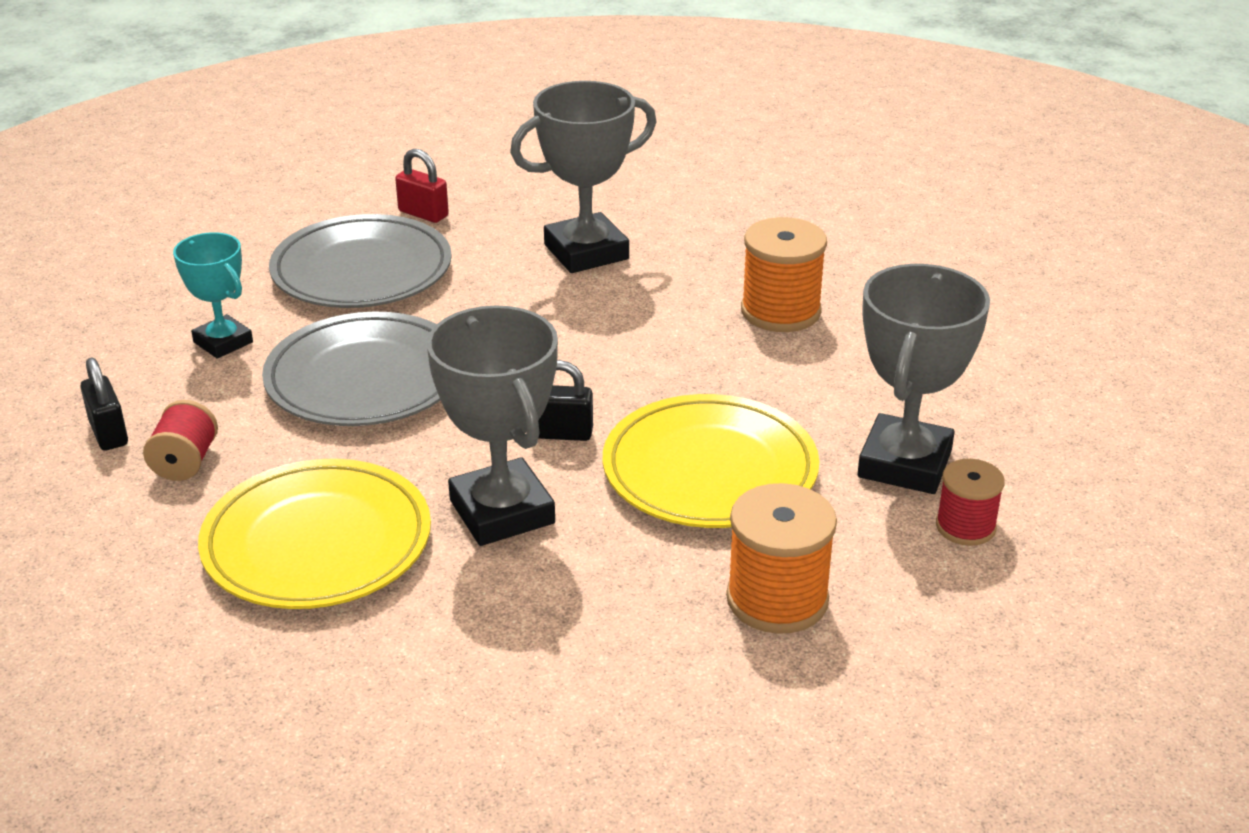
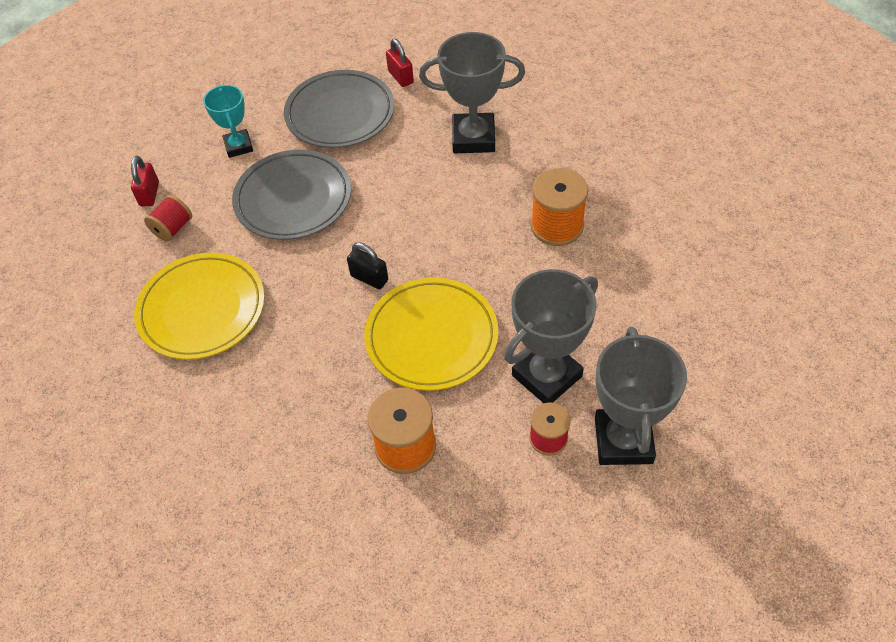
camera: 30 degrees right, 20 degrees up
black padlock [80,358,128,450] -> red padlock [131,156,159,206]
grey trophy [427,306,558,546] -> grey trophy moved to [595,326,687,465]

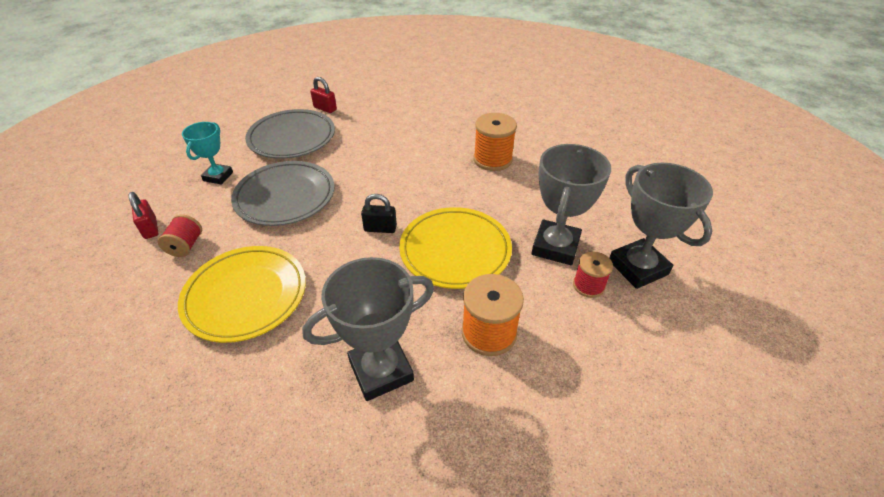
camera: 30 degrees left, 10 degrees down
turquoise trophy [203,85,253,158] -> turquoise trophy turned 60 degrees clockwise [182,122,233,185]
grey trophy [419,32,525,153] -> grey trophy moved to [302,257,434,401]

